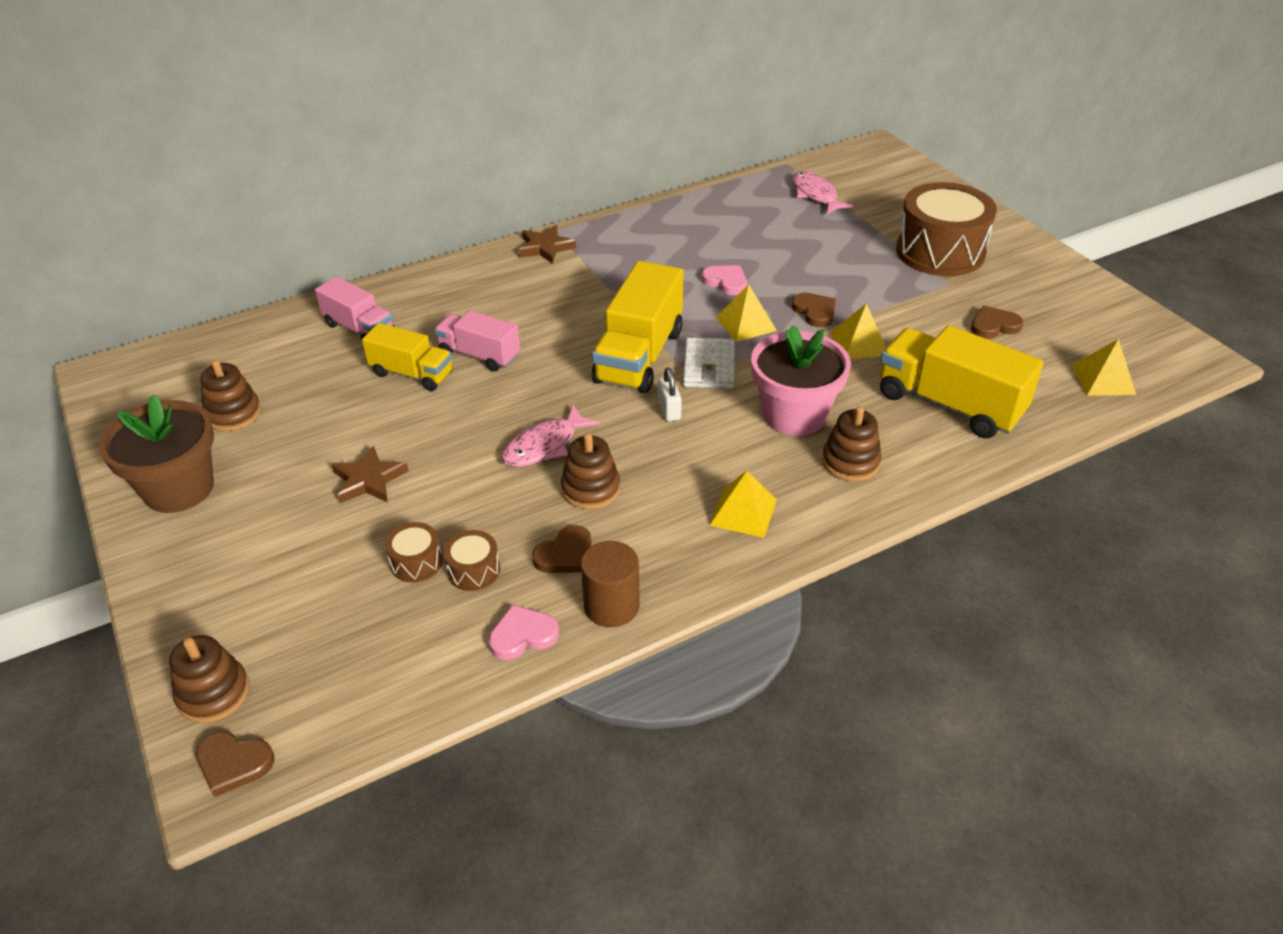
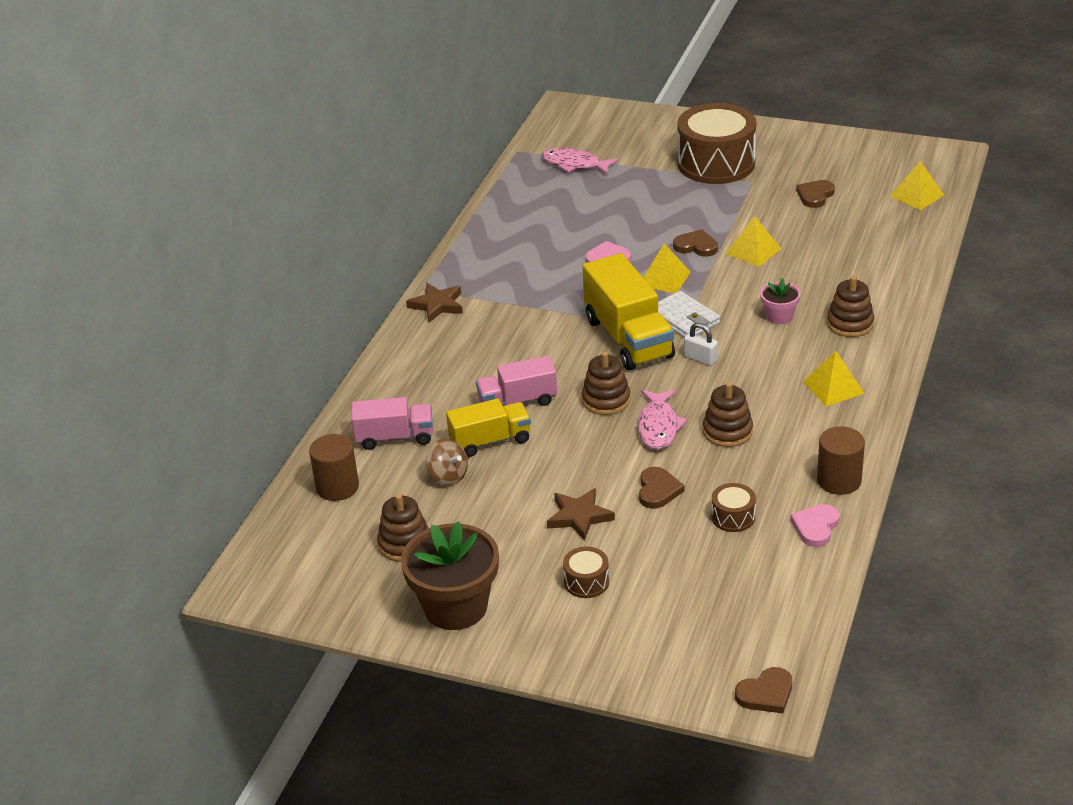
camera: 40 degrees left, 5 degrees down
brown stacking toy [169,635,250,723] -> brown stacking toy moved to [582,351,631,415]
brown drum [385,522,443,583] -> brown drum moved to [563,547,609,598]
brown heart [532,525,592,573] -> brown heart moved to [639,467,684,509]
pink flower pot [751,325,851,436] -> pink flower pot [760,278,801,324], size x0.50
yellow truck [880,325,1044,438] -> none
none -> brown cylinder [309,434,359,501]
none -> brown spinning top [426,439,468,485]

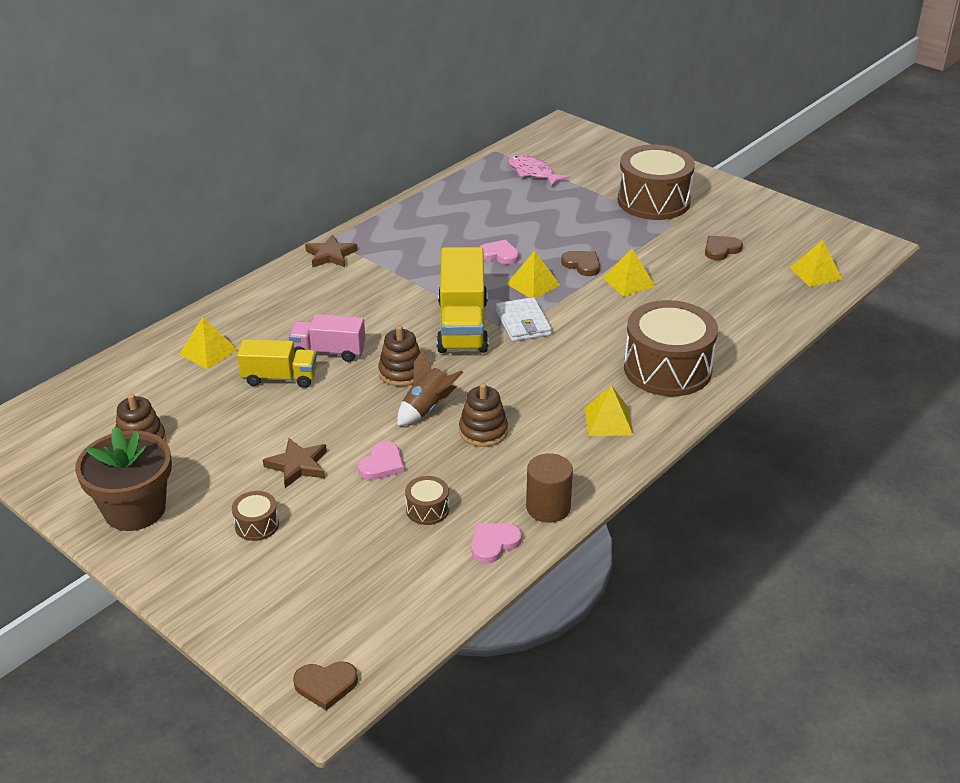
camera: 20 degrees right, 0 degrees up
brown cylinder [309,434,359,501] -> none
pink truck [351,397,433,450] -> yellow pyramid [179,317,238,370]
brown spinning top [426,439,468,485] -> none
pink fish [637,390,687,450] -> brown rocket [397,349,463,426]
brown heart [639,467,684,509] -> pink heart [358,441,404,480]
white padlock [684,323,718,366] -> none
pink flower pot [760,278,801,324] -> none
brown stacking toy [827,276,874,337] -> brown drum [624,300,718,396]

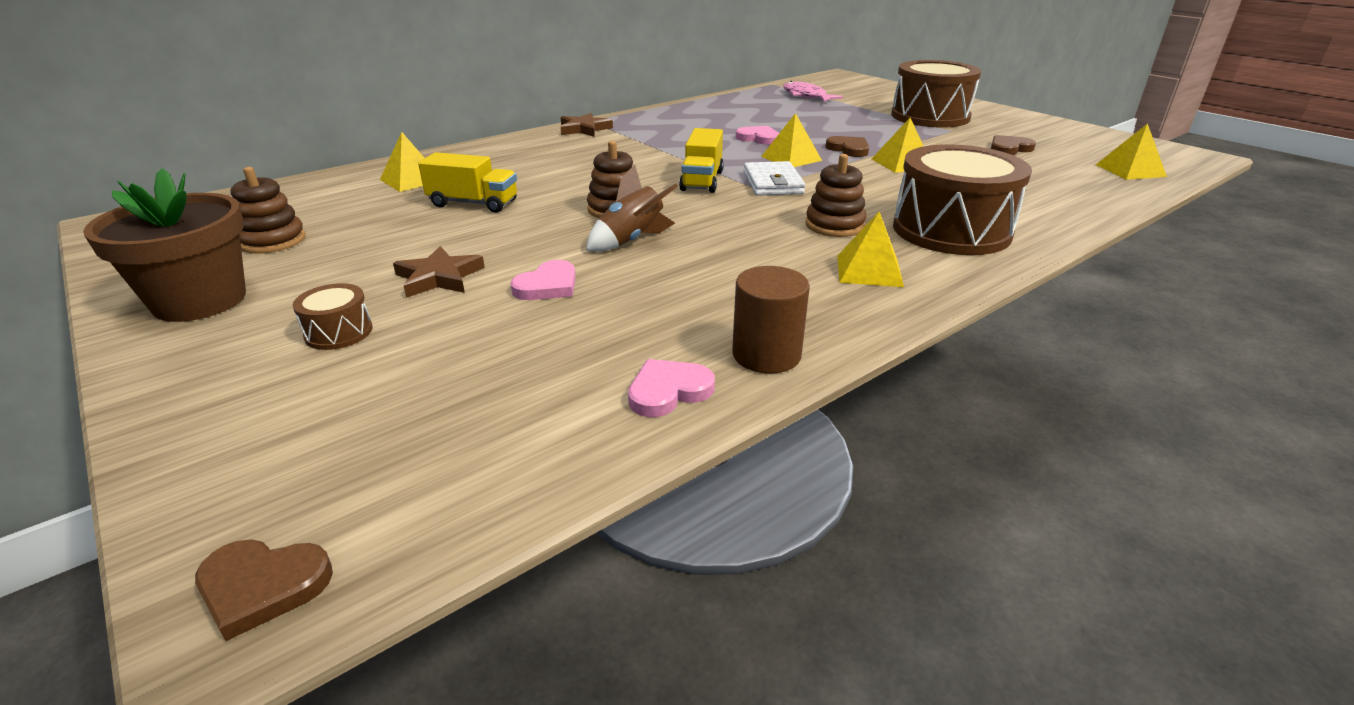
camera: 10 degrees right, 5 degrees down
pink truck [289,314,366,362] -> none
brown drum [405,476,449,525] -> none
yellow truck [437,247,489,353] -> yellow truck [679,128,724,193], size x0.61
brown stacking toy [459,383,508,447] -> brown stacking toy moved to [805,154,866,237]

